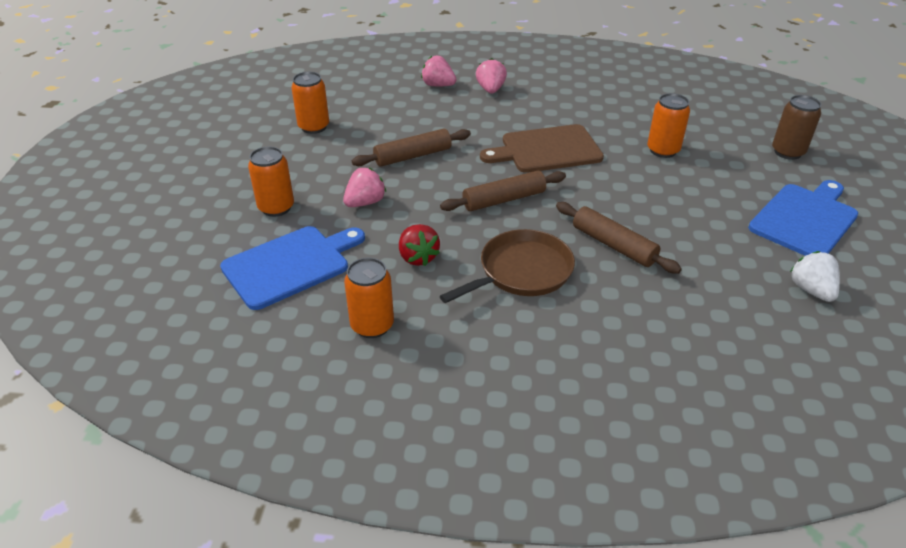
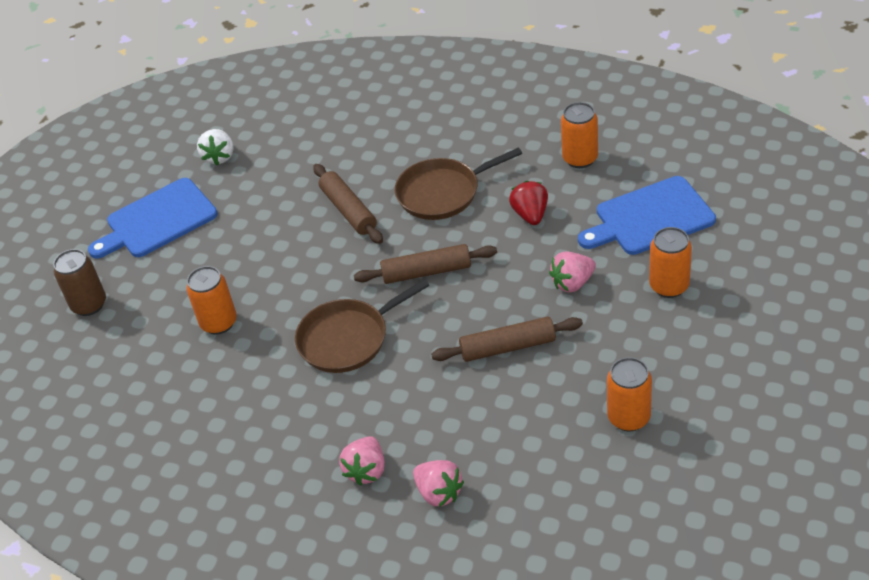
camera: 160 degrees left, 5 degrees up
brown cutting board [480,124,604,173] -> brown pan [295,279,429,373]

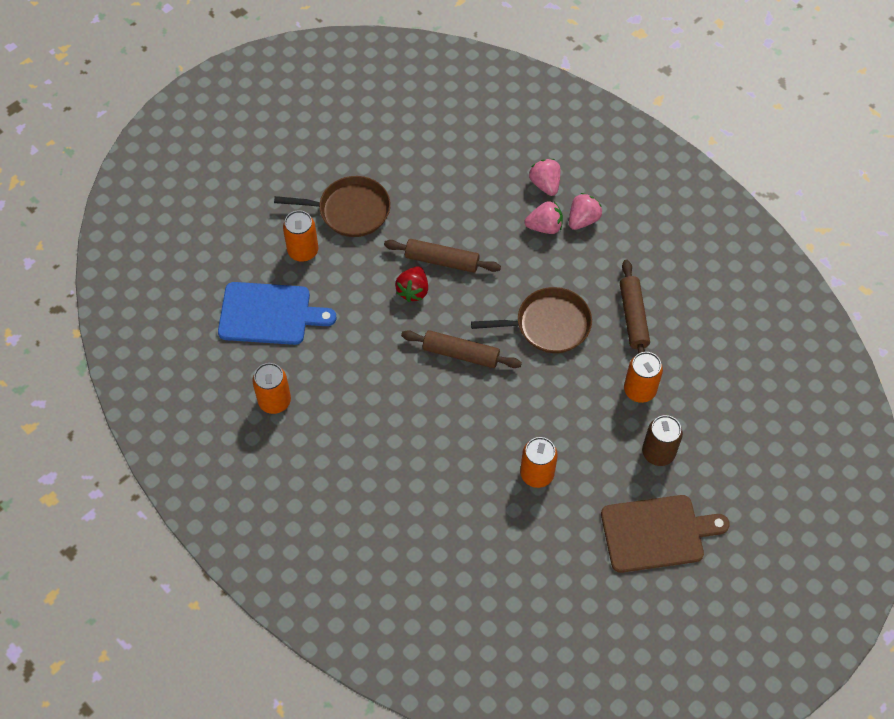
camera: 160 degrees left, 15 degrees up
brown can [53,249,106,316] -> brown can moved to [642,415,683,466]
blue cutting board [88,178,218,259] -> brown cutting board [601,495,730,573]
white strawberry [197,129,233,166] -> none
brown rolling pin [313,164,383,244] -> brown rolling pin moved to [620,259,650,354]
brown pan [395,148,522,220] -> brown pan moved to [274,176,391,237]
red strawberry [509,181,548,225] -> red strawberry moved to [395,266,428,302]
pink strawberry [549,251,596,293] -> pink strawberry moved to [525,201,563,234]
orange can [607,357,652,431] -> orange can moved to [520,437,558,488]

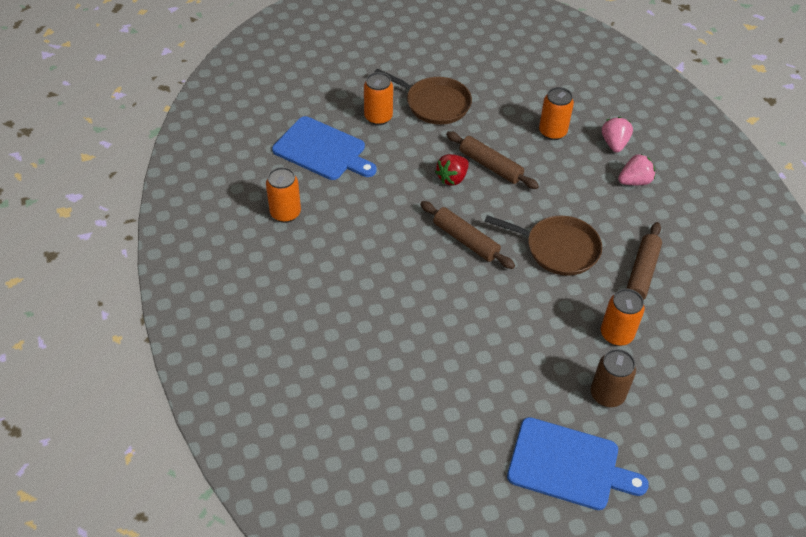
camera: 25 degrees right, 10 degrees down
orange can [520,437,558,488] -> orange can moved to [539,87,574,140]
pink strawberry [525,201,563,234] -> none
brown cutting board [601,495,730,573] -> blue cutting board [507,417,649,510]

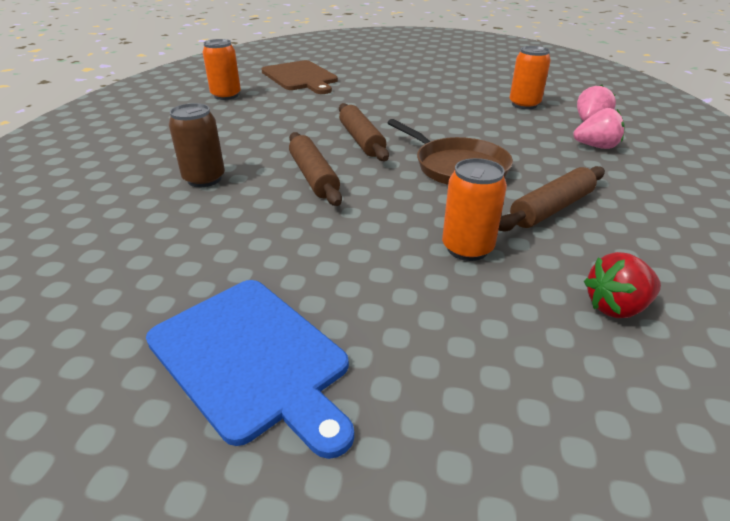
camera: 30 degrees right, 15 degrees down
blue cutting board [272,116,377,180] -> brown cutting board [262,60,338,94]
orange can [364,72,393,125] -> none
brown pan [374,69,472,125] -> none
red strawberry [435,154,469,186] -> red strawberry moved to [584,252,661,318]
brown rolling pin [446,131,539,189] -> brown rolling pin moved to [289,132,342,206]
brown can [591,349,636,407] -> brown can moved to [168,103,225,187]

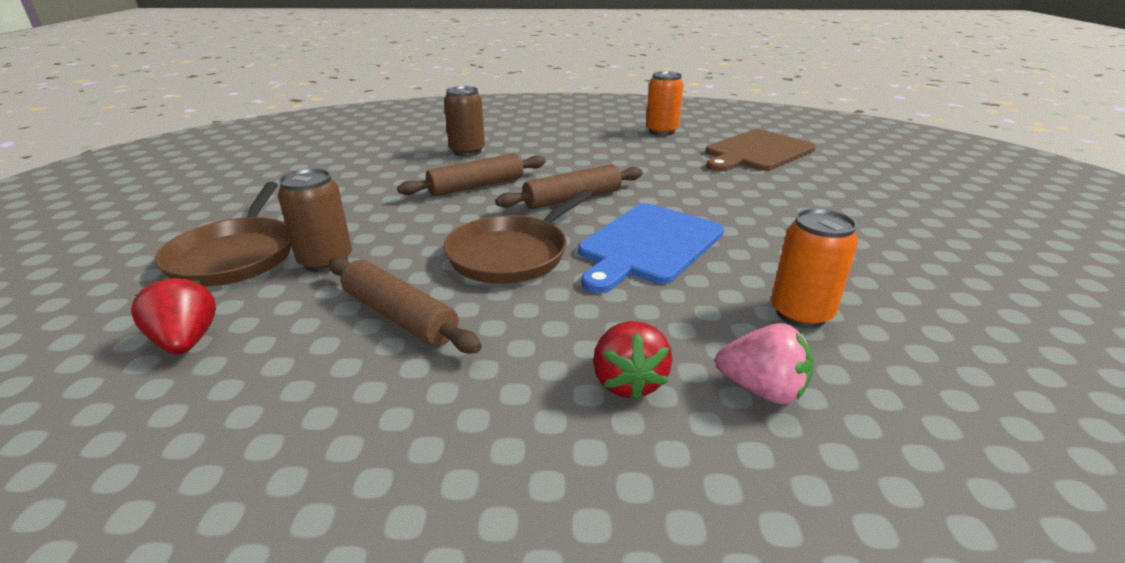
camera: 80 degrees right, 5 degrees down
blue cutting board [146,280,354,459] -> blue cutting board moved to [578,203,724,293]
orange can [442,158,507,261] -> brown can [278,168,352,273]
pink strawberry [573,108,625,149] -> red strawberry [593,321,673,401]
none -> brown pan [155,182,292,286]

